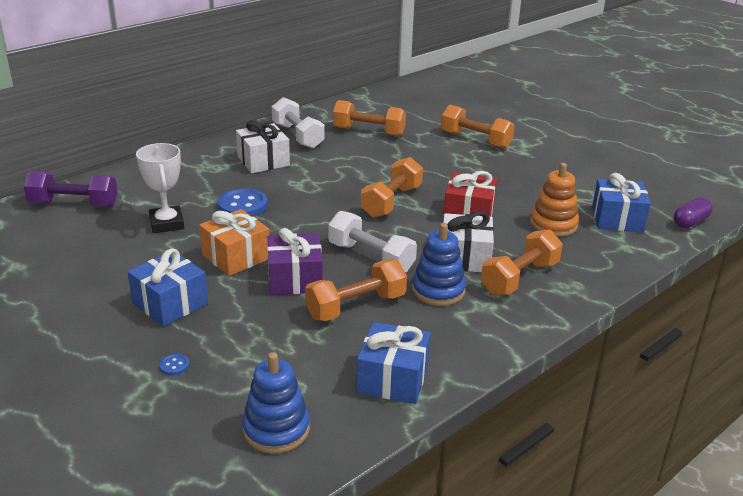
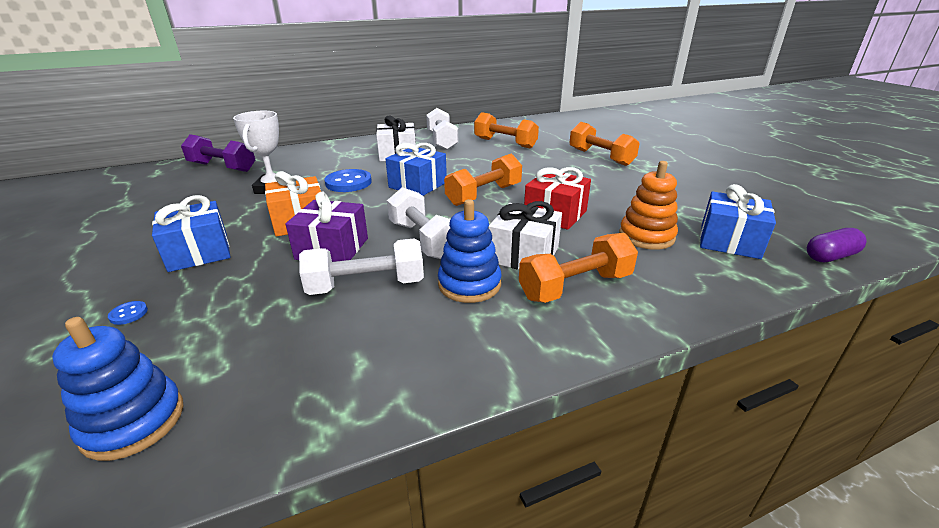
camera: 20 degrees right, 0 degrees up
orange dumbbell [305,260,407,321] -> white dumbbell [299,238,424,295]
blue gift [357,322,431,404] -> blue gift moved to [385,143,447,196]

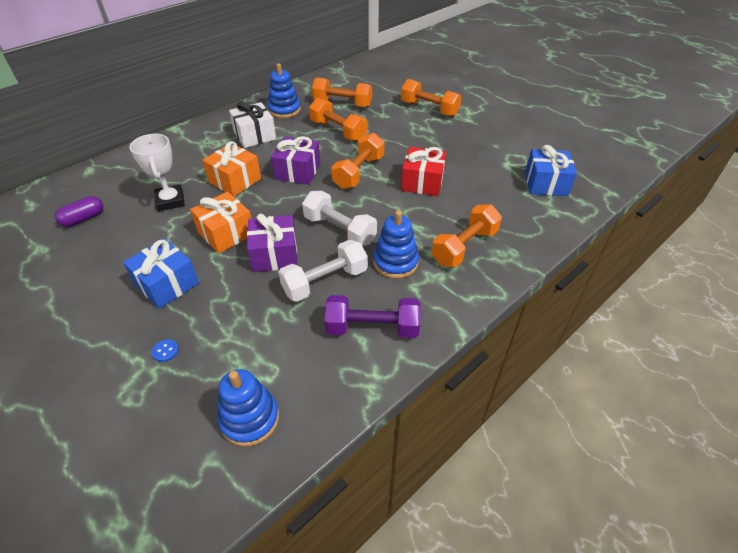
camera: 20 degrees left, 15 degrees up
purple dumbbell [181,134,255,172] -> purple dumbbell moved to [324,295,421,338]
blue button [324,169,372,192] -> orange gift [202,141,261,197]
blue gift [385,143,447,196] -> purple gift [271,136,321,185]
white dumbbell [426,108,458,150] -> blue stacking toy [268,63,301,118]
white gift [488,201,562,269] -> none
orange stacking toy [619,161,678,250] -> none
purple capsule [807,228,867,262] -> purple capsule moved to [55,196,103,227]
none -> orange dumbbell [309,98,367,141]

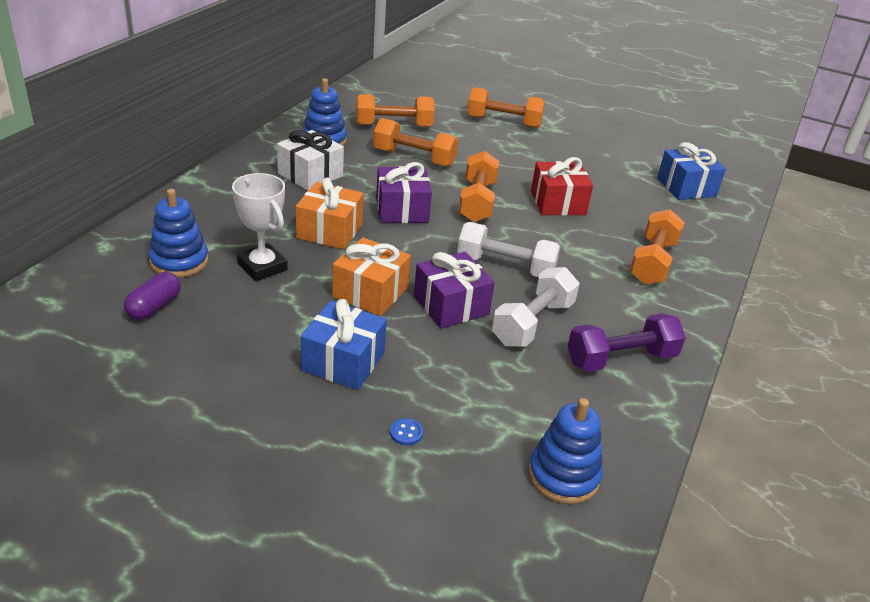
camera: 25 degrees left, 10 degrees down
blue stacking toy [373,210,419,279] -> blue stacking toy moved to [148,189,209,278]

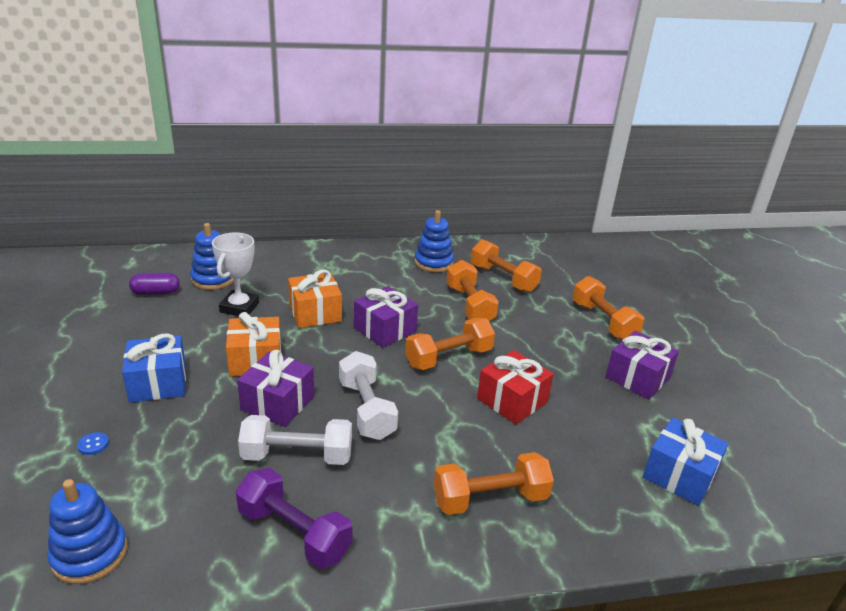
camera: 55 degrees right, 5 degrees down
white gift [277,130,344,191] -> none
none -> purple gift [605,331,679,399]

